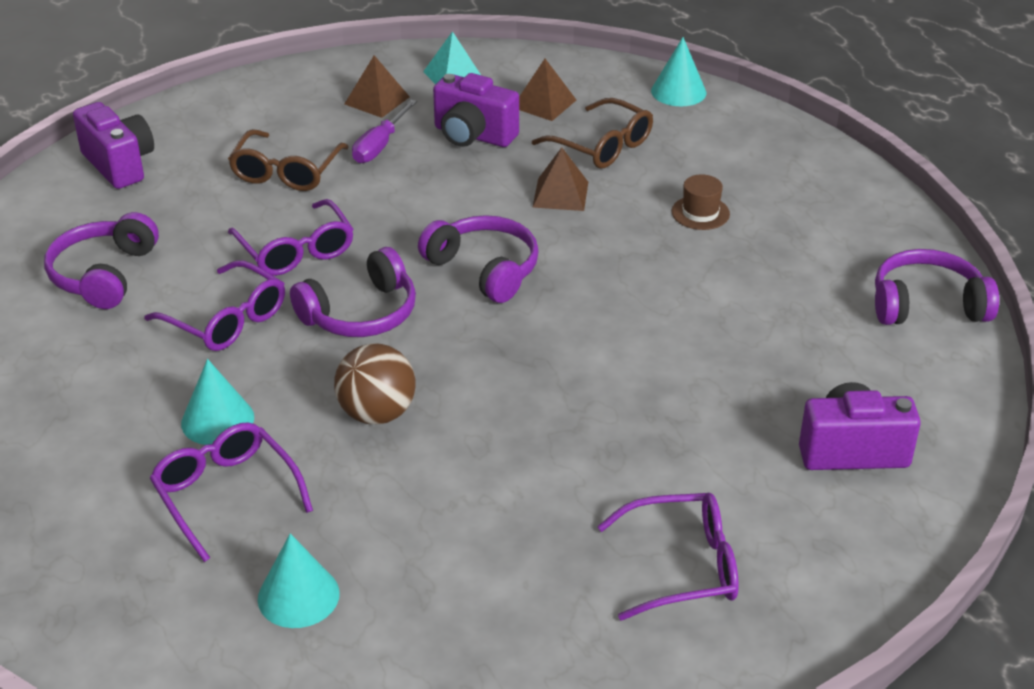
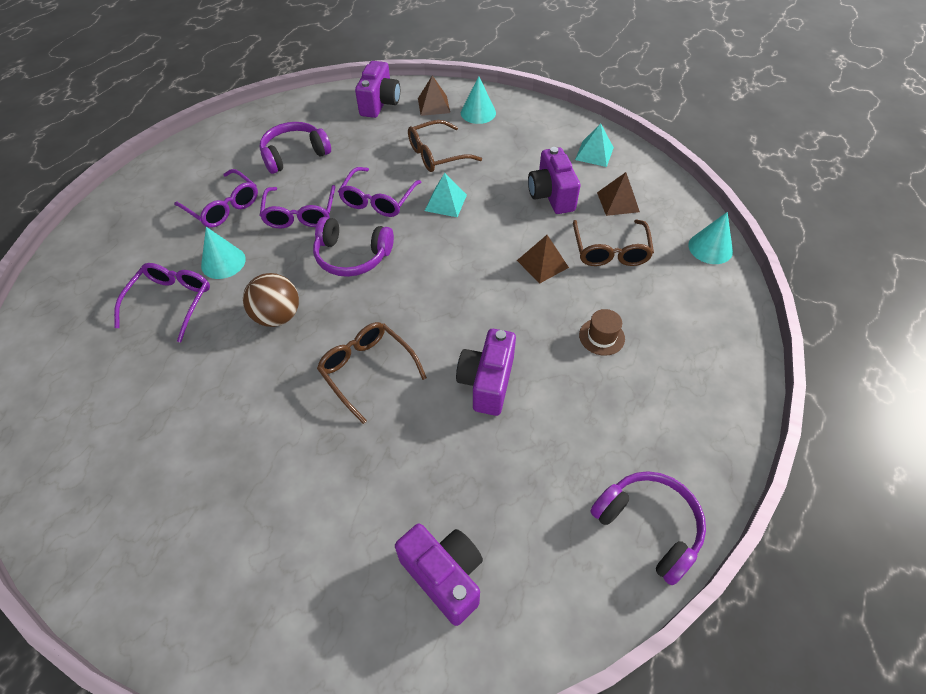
camera: 50 degrees right, 15 degrees up
turquoise cone [258,534,340,628] -> turquoise cone moved to [461,76,496,124]
brown pyramid [345,55,410,118] -> brown pyramid moved to [418,75,450,116]
purple screwdriver [352,99,417,163] -> none
purple headphones [418,215,539,303] -> none
purple glasses [597,493,739,621] -> purple glasses moved to [174,169,258,228]
none -> brown glasses [317,322,427,424]
none -> turquoise pyramid [425,173,467,217]
none -> purple camera [456,329,516,416]

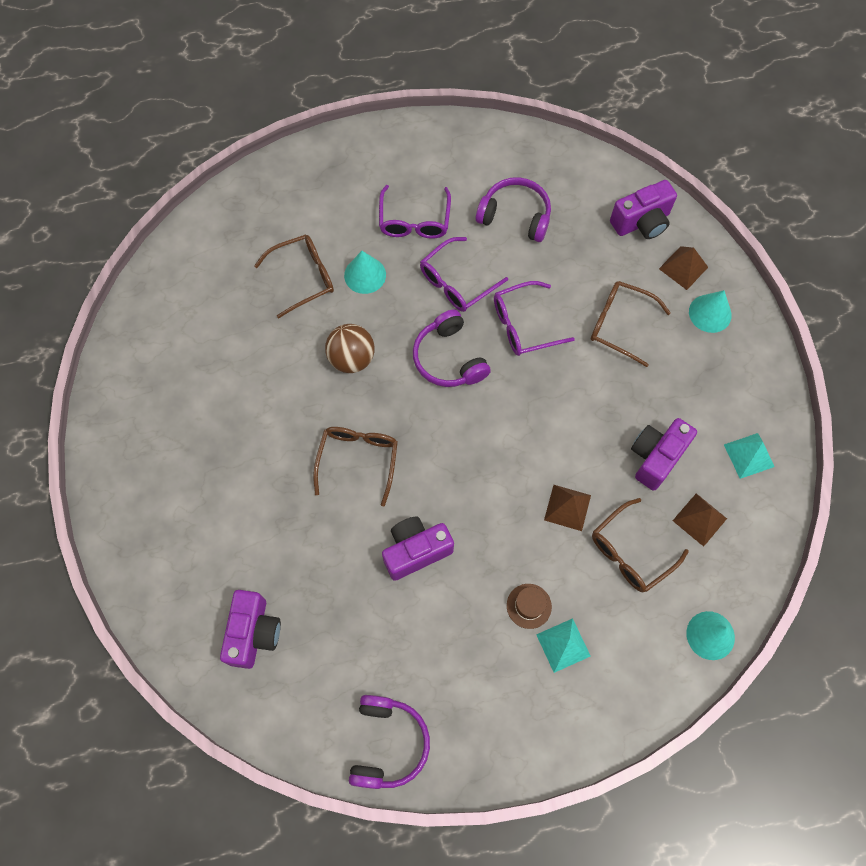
camera: 50 degrees right, 15 degrees up
purple glasses [114,263,210,343] -> brown glasses [254,234,334,318]
turquoise pyramid [425,173,467,217] -> turquoise pyramid moved to [536,618,591,673]

